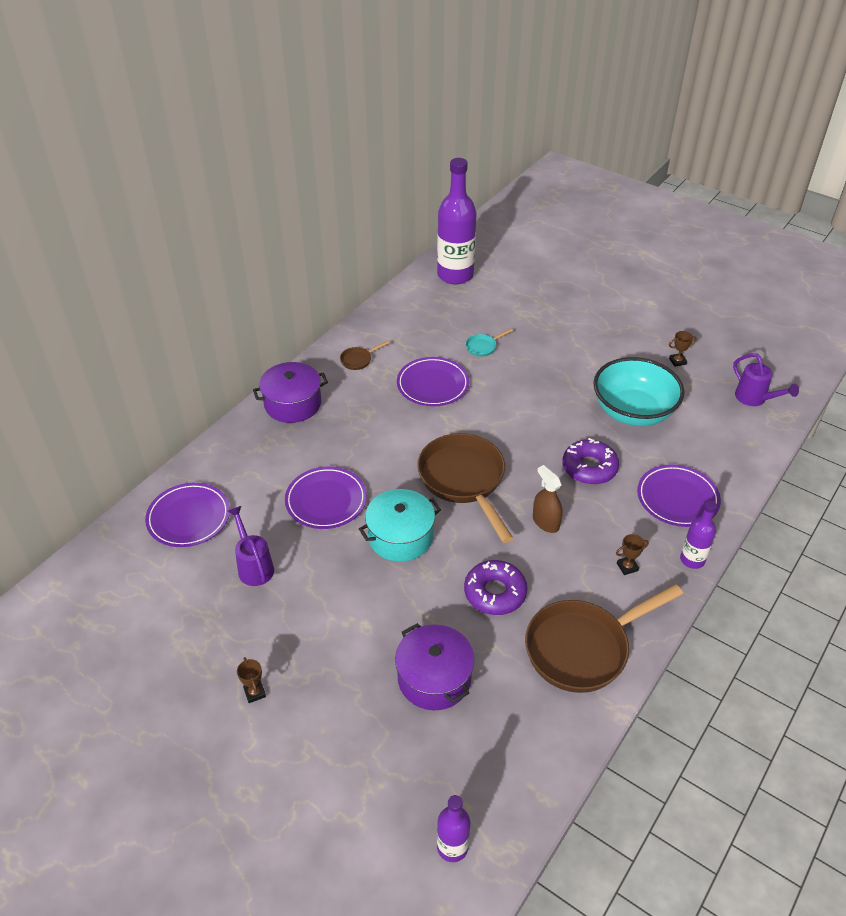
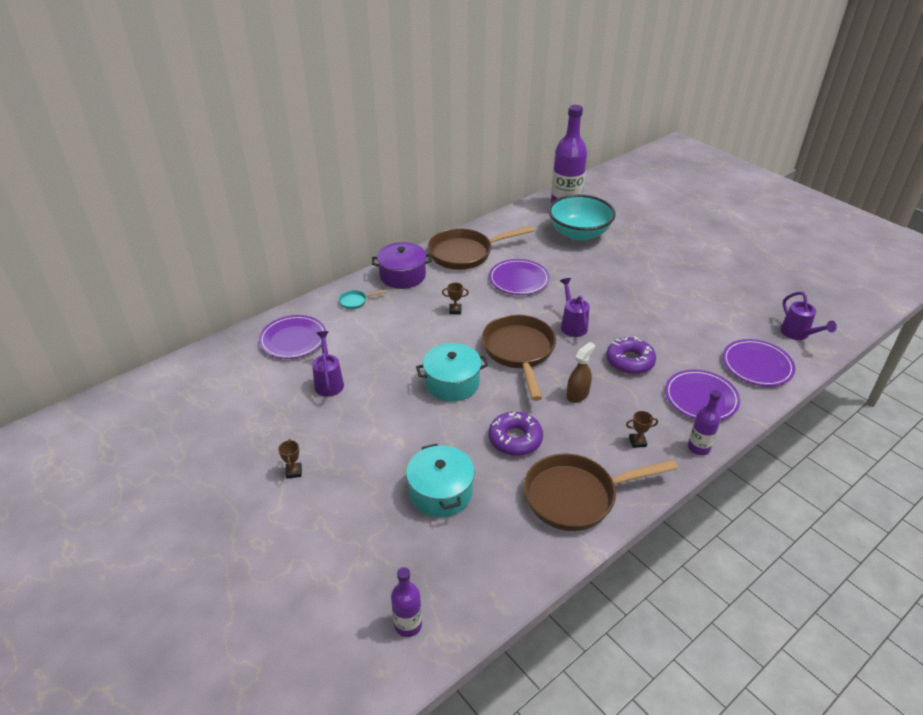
camera: 15 degrees right, 5 degrees down
purple plate [285,467,367,529] -> purple plate moved to [723,339,795,386]
brown pan [340,341,389,370] -> brown pan [428,226,534,270], size x2.47
purple pot [395,623,475,710] -> turquoise pot [406,444,475,517]
turquoise pan [465,328,513,357] -> turquoise pan moved to [338,290,386,309]
brown spray bottle [533,465,563,533] -> brown spray bottle turned 60 degrees clockwise [567,342,595,403]
turquoise bowl [593,357,684,426] -> turquoise bowl moved to [548,194,616,241]
brown trophy [669,331,697,367] -> brown trophy moved to [442,282,469,314]
none -> purple watering can [560,278,590,337]

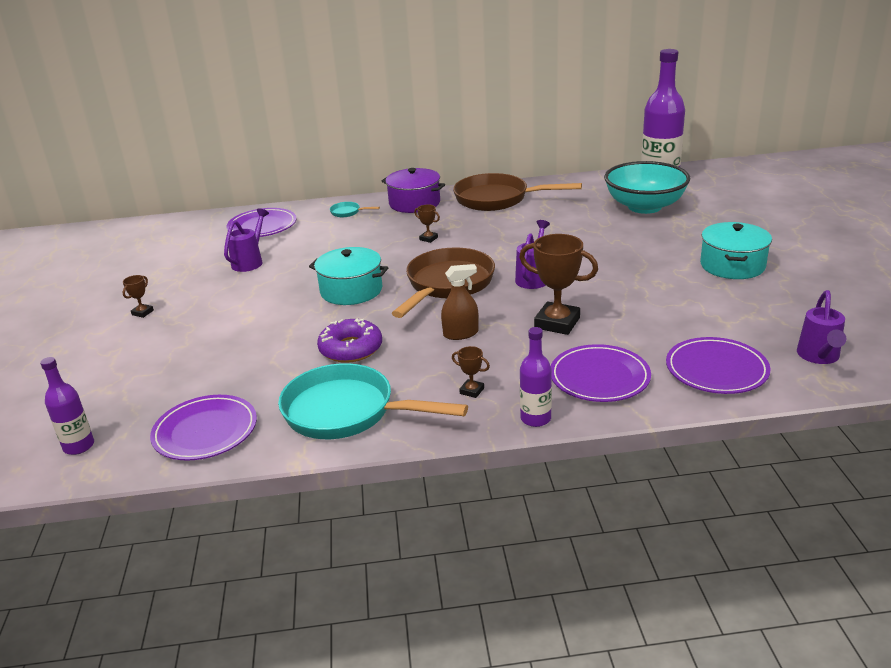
camera: 35 degrees right, 10 degrees down
turquoise pot [406,444,475,517] -> turquoise pot moved to [700,222,772,279]
purple plate [489,259,550,295] -> purple plate moved to [150,395,257,461]
brown pan [524,453,678,531] -> turquoise pan [278,363,468,439]
purple donut [606,336,656,374] -> brown trophy [519,234,598,335]

